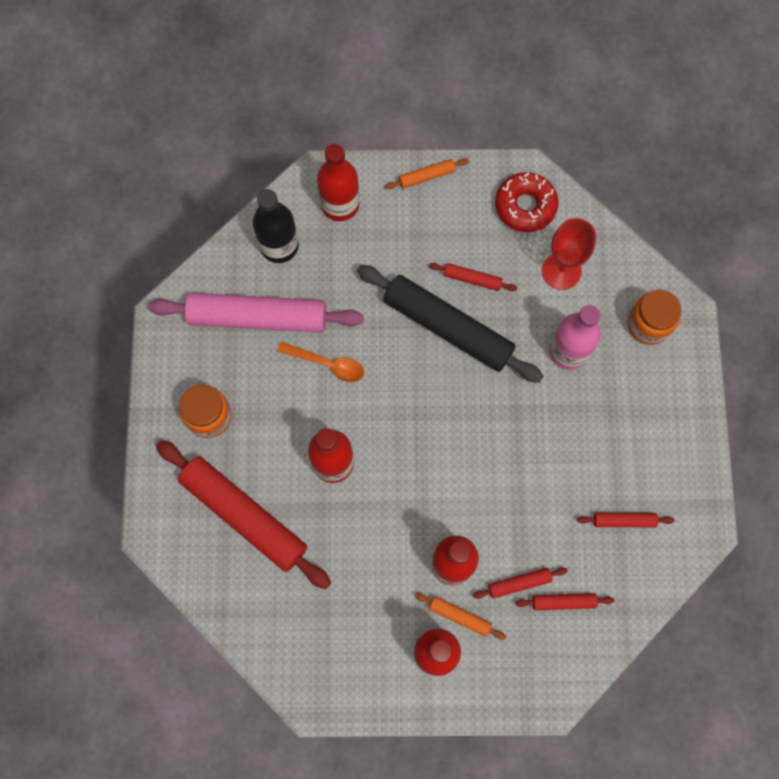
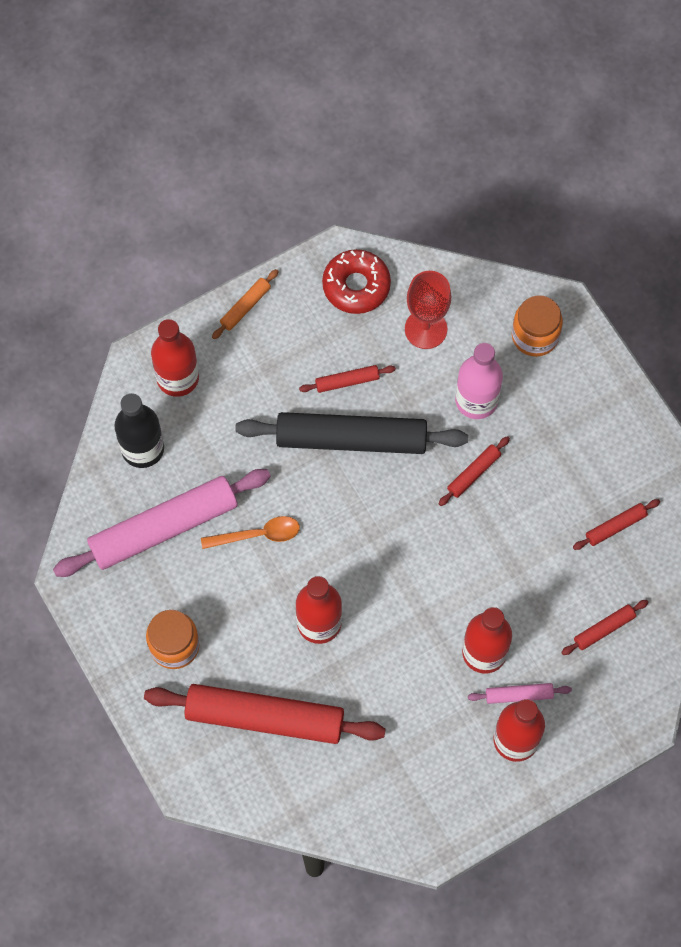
camera: 30 degrees left, 5 degrees down
orange rolling pin [415,593,506,640] -> pink rolling pin [468,683,572,704]
red rolling pin [473,567,568,599] -> red rolling pin moved to [439,436,510,506]

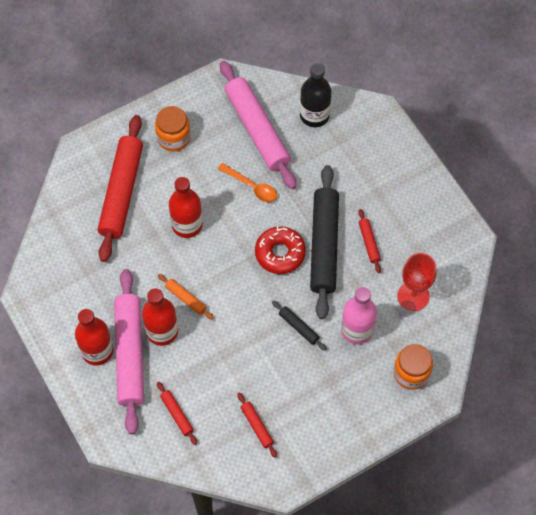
camera: 90 degrees right, 5 degrees down
red bottle [151,319,199,397] -> none
orange spoon [201,516,300,549] -> orange spoon turned 45 degrees counterclockwise [218,163,277,202]
orange rolling pin [212,269,279,339] -> orange rolling pin moved to [158,274,214,320]
red donut [322,249,391,314] -> red donut moved to [255,226,306,274]
red rolling pin [439,436,510,506] -> black rolling pin [272,300,327,351]
pink rolling pin [468,683,572,704] -> pink rolling pin [114,269,144,434], size x2.32

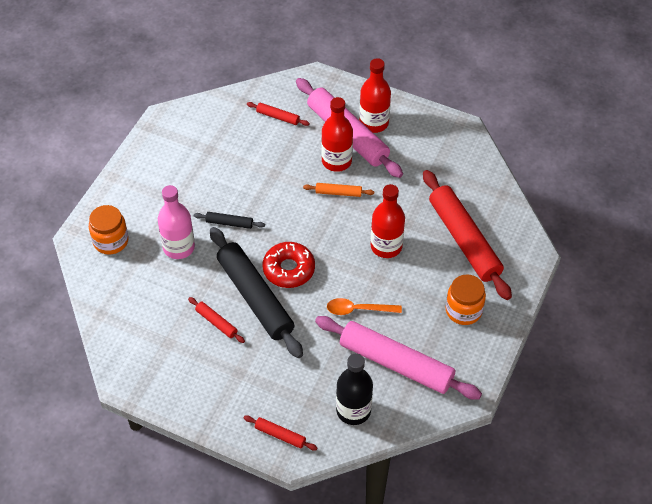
camera: 145 degrees right, 10 degrees down
red rolling pin [237,392,277,458] -> red rolling pin moved to [243,415,317,451]
red goblet [397,253,436,311] -> none

